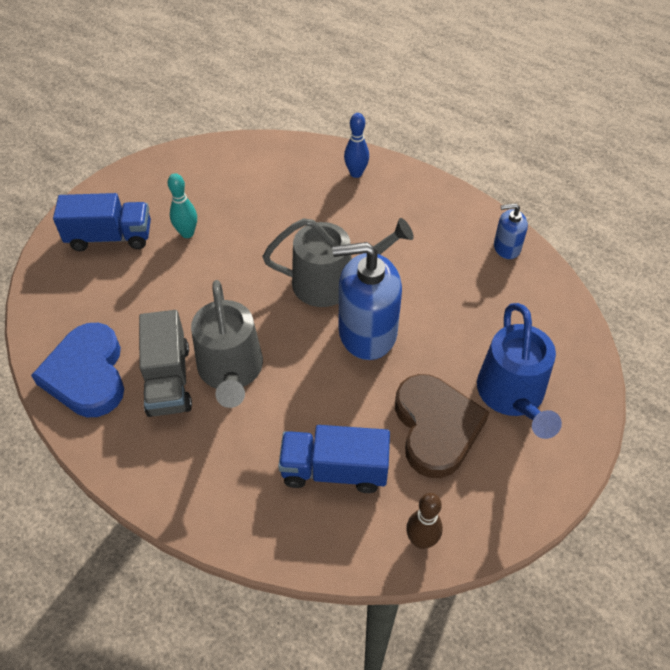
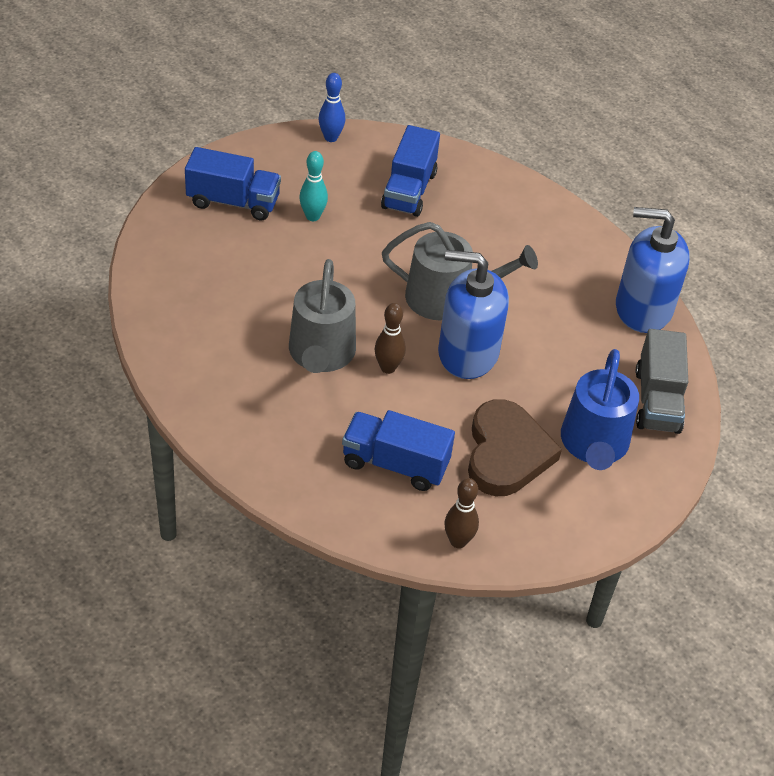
camera: 10 degrees right, 5 degrees down
blue heart [31,323,124,417] -> none
grey truck [139,310,192,417] -> grey truck moved to [635,329,688,434]
blue bowling pin [344,113,369,178] -> blue bowling pin moved to [319,73,345,142]
blue soap dispenser [494,203,528,259] -> blue soap dispenser [616,207,690,333], size x1.98
none -> brown bowling pin [375,303,406,374]
none -> blue truck [381,125,440,217]

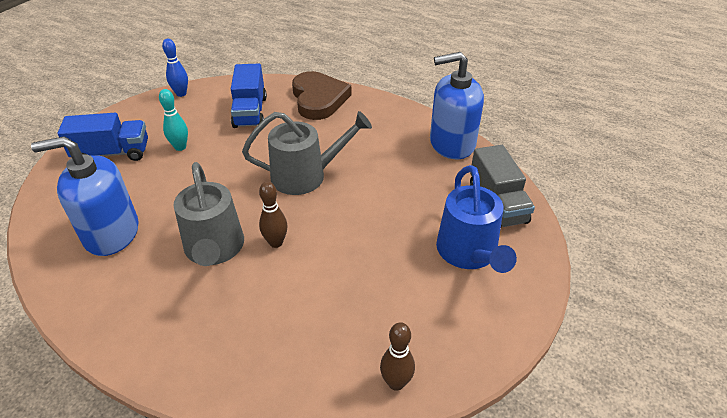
camera: 15 degrees left, 5 degrees down
blue truck [342,410,455,491] -> none
blue soap dispenser [438,250,509,379] -> blue soap dispenser moved to [31,136,139,256]
brown heart [468,399,562,496] -> brown heart moved to [292,71,352,120]

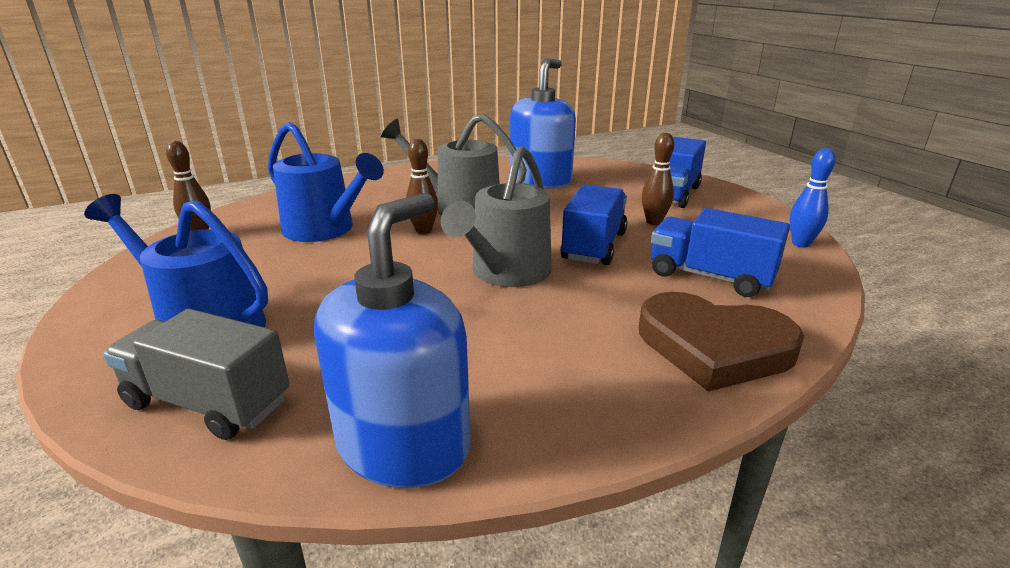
camera: 125 degrees right, 15 degrees down
turquoise bowling pin [159,89,188,151] -> brown bowling pin [642,133,674,225]
none -> blue watering can [268,122,384,242]
none -> blue truck [561,185,627,265]

